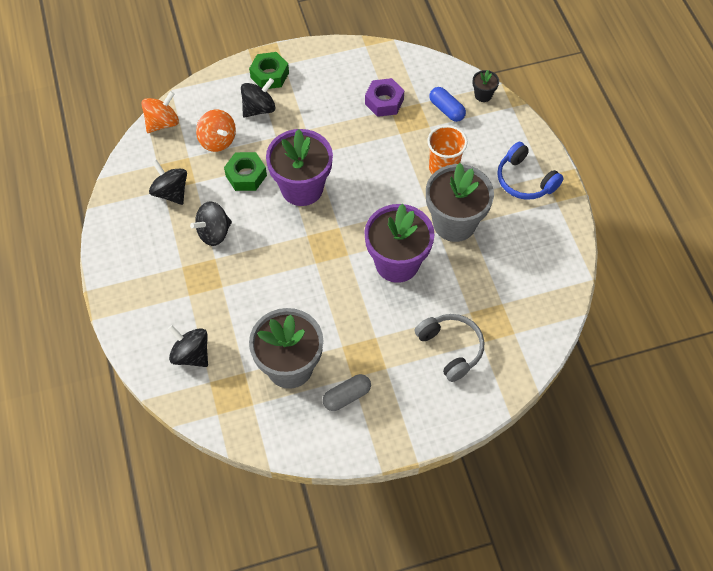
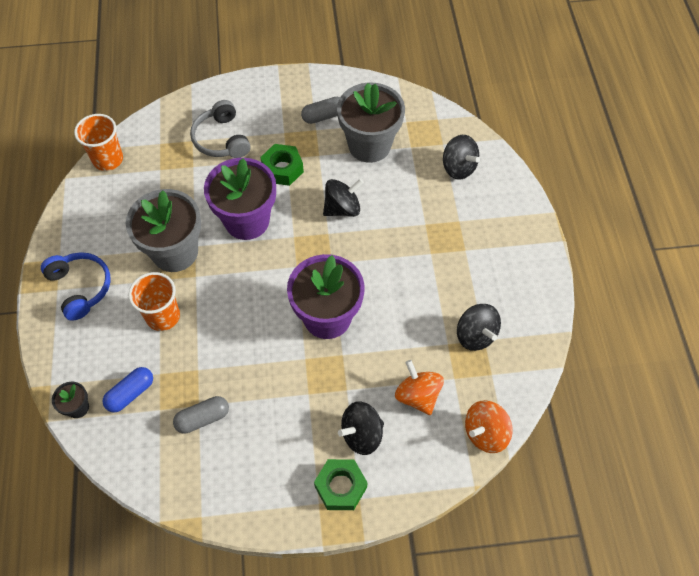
camera: 170 degrees left, 0 degrees up
black spinning top [190,201,232,246] -> black spinning top moved to [323,179,364,217]
green nut [224,152,267,191] -> green nut moved to [260,144,304,186]
purple nut [365,78,404,117] -> grey capsule [173,396,229,434]
blue capsule [429,87,466,122] -> blue capsule turned 75 degrees clockwise [103,367,153,412]
none -> orange cup [74,114,123,171]

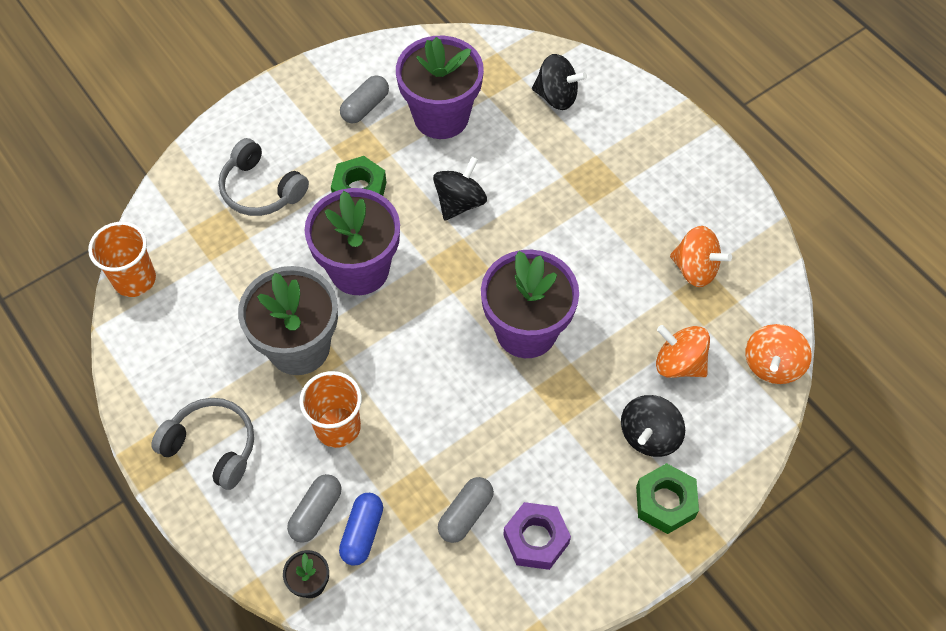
camera: 30 degrees left, 0 degrees up
blue headphones [41,252,111,321] -> grey headphones [151,398,254,490]
grey flower pot [337,82,405,163] -> purple flower pot [396,36,484,139]
black spinning top [457,304,501,351] -> orange spinning top [670,226,732,287]
none -> grey capsule [287,474,341,543]
none -> purple nut [503,502,571,570]

